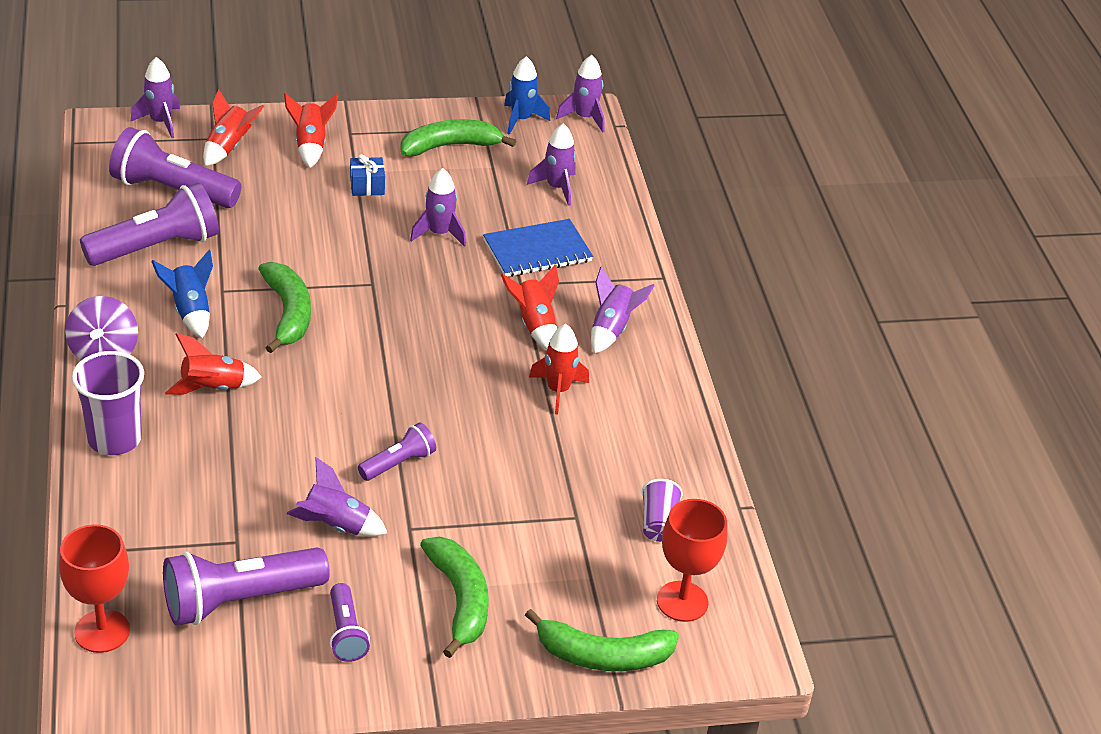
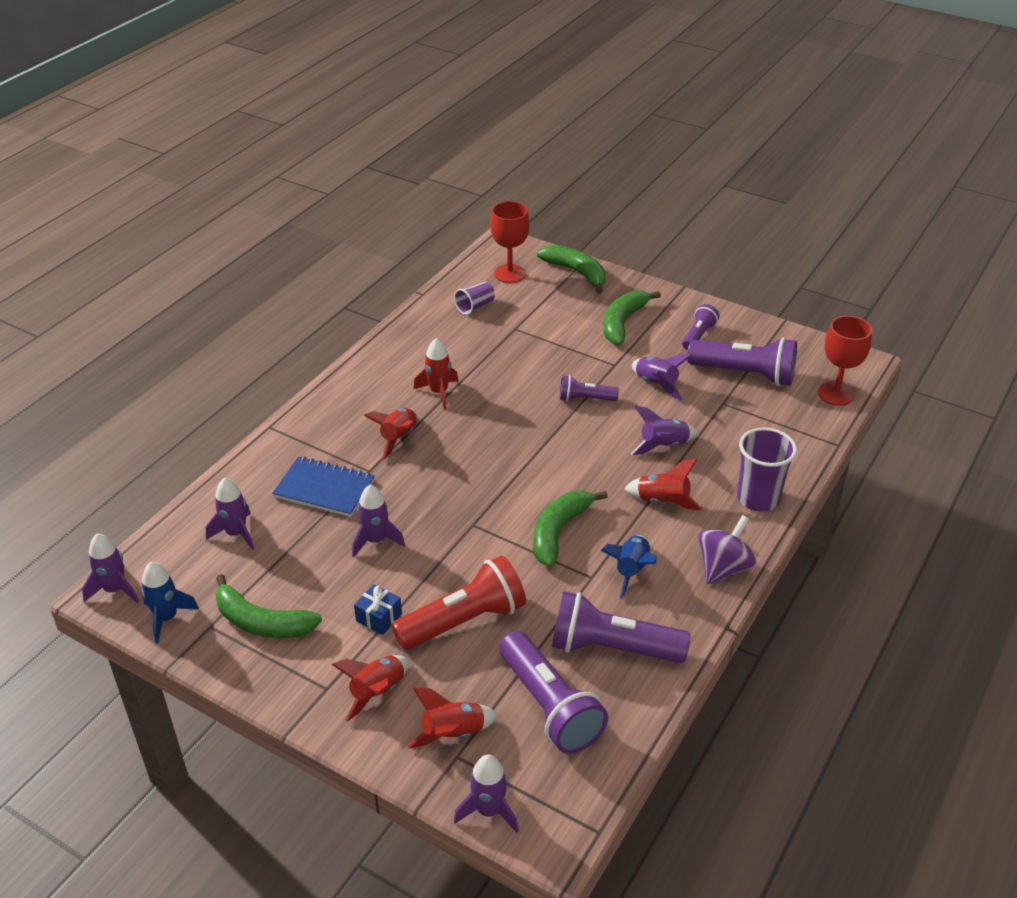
camera: 135 degrees left, 0 degrees up
purple rocket [591,266,655,354] -> purple rocket moved to [631,406,697,455]
none -> red flashlight [392,556,526,650]

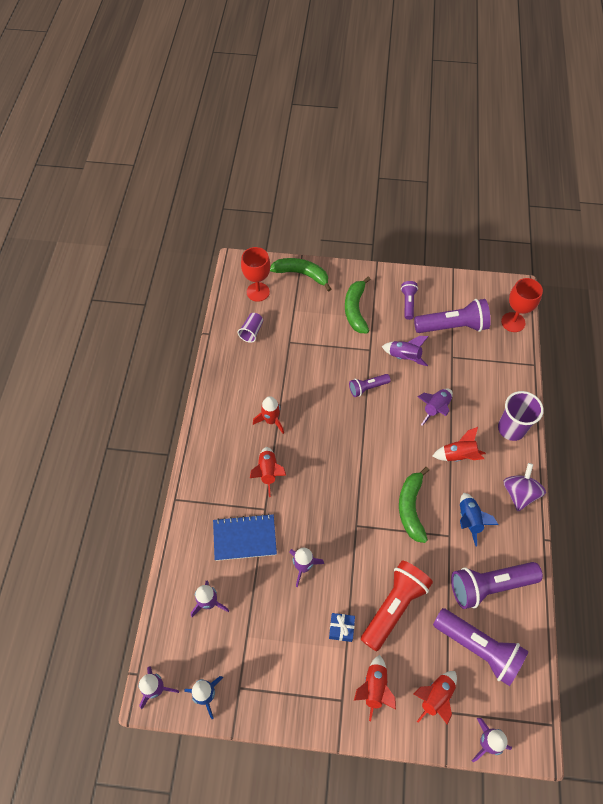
camera: 25 degrees left, 20 degrees up
green banana [216,574,322,638] -> none

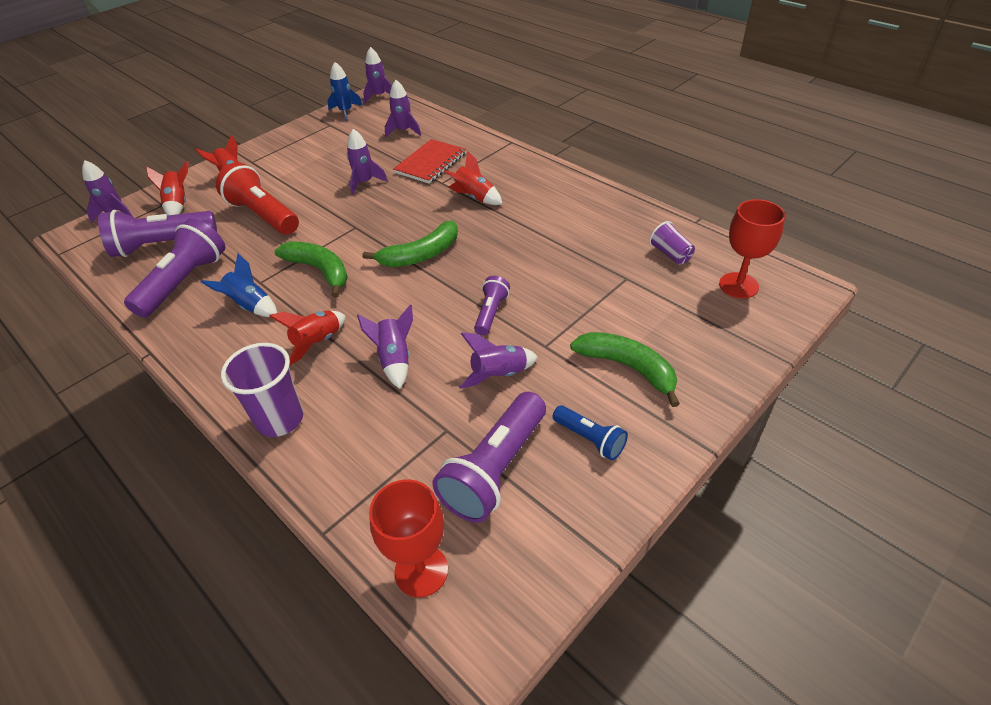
camera: 130 degrees right, 15 degrees down
blue notebook [213,514,277,561] -> red notebook [393,139,466,184]
red rocket [253,396,284,434] -> none
green banana [270,258,331,292] -> green banana moved to [363,220,458,267]
blue gift [329,613,355,642] -> none
red flashlight [361,561,433,652] -> red flashlight turned 150 degrees clockwise [216,162,299,235]
purple flashlight [401,281,418,320] -> blue flashlight [553,405,628,460]
purple spinning top [504,463,546,511] -> none

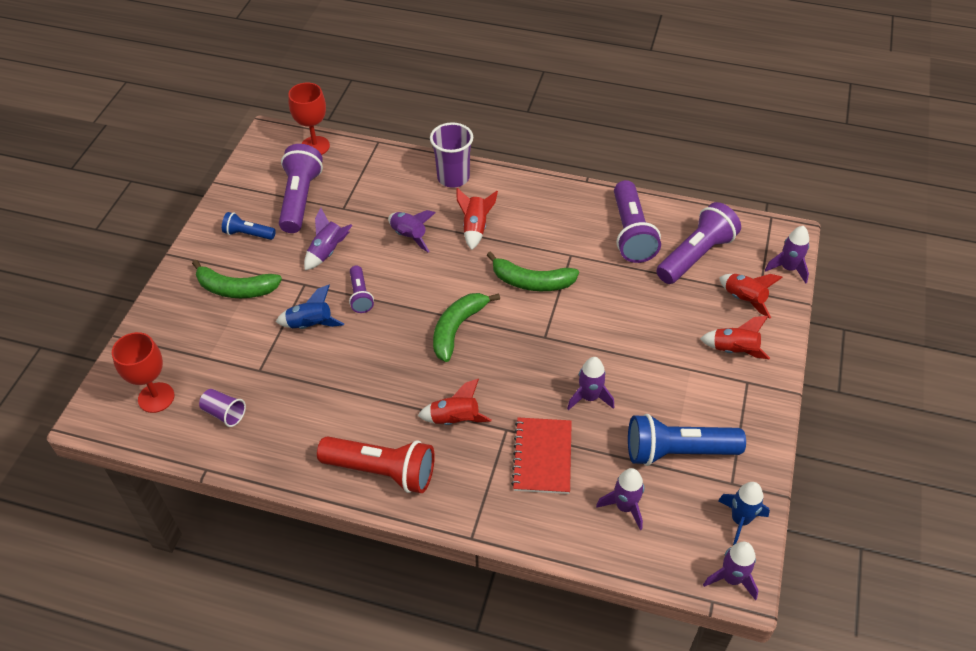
camera: 150 degrees right, 5 degrees up
blue rocket [201,253,277,317] -> blue rocket moved to [276,285,344,329]
red flashlight [216,162,299,235] -> red flashlight moved to [317,436,435,493]
none -> blue flashlight [628,414,746,466]

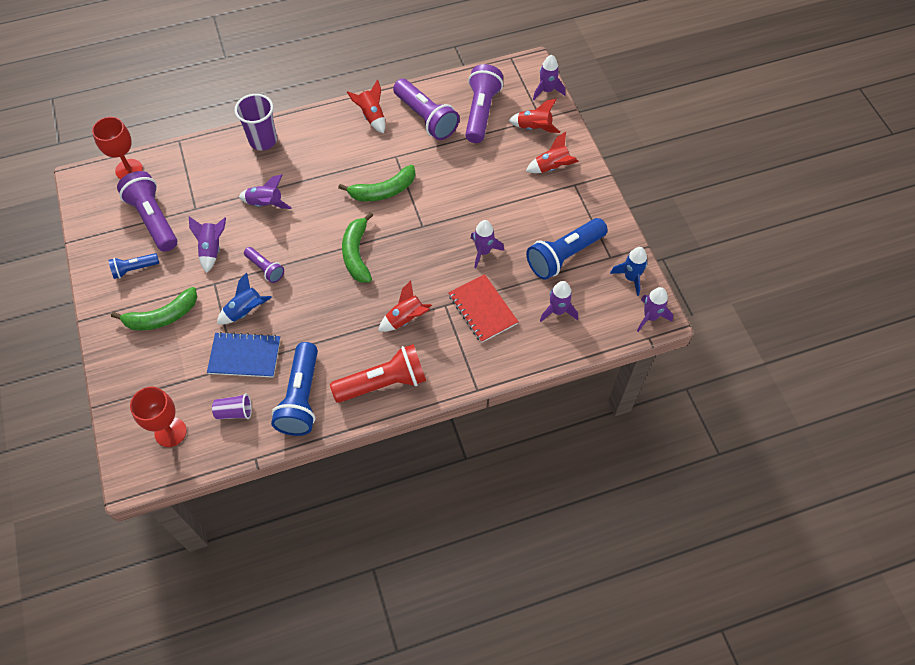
camera: 35 degrees left, 10 degrees up
red rocket [457,188,498,250] -> red rocket moved to [347,79,385,134]
none -> blue notebook [207,332,280,378]
none -> blue flashlight [271,342,318,436]

